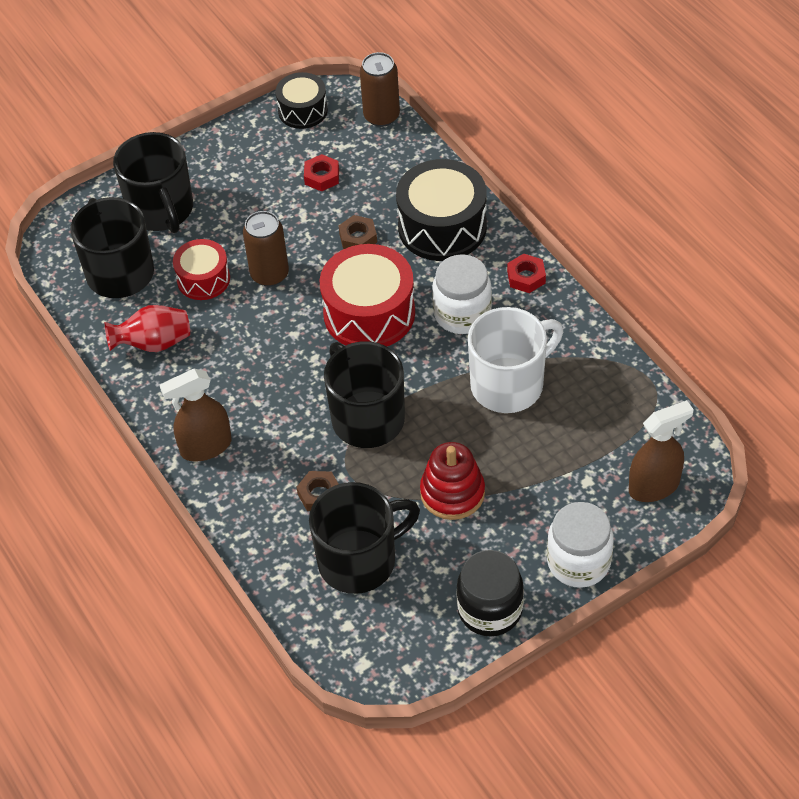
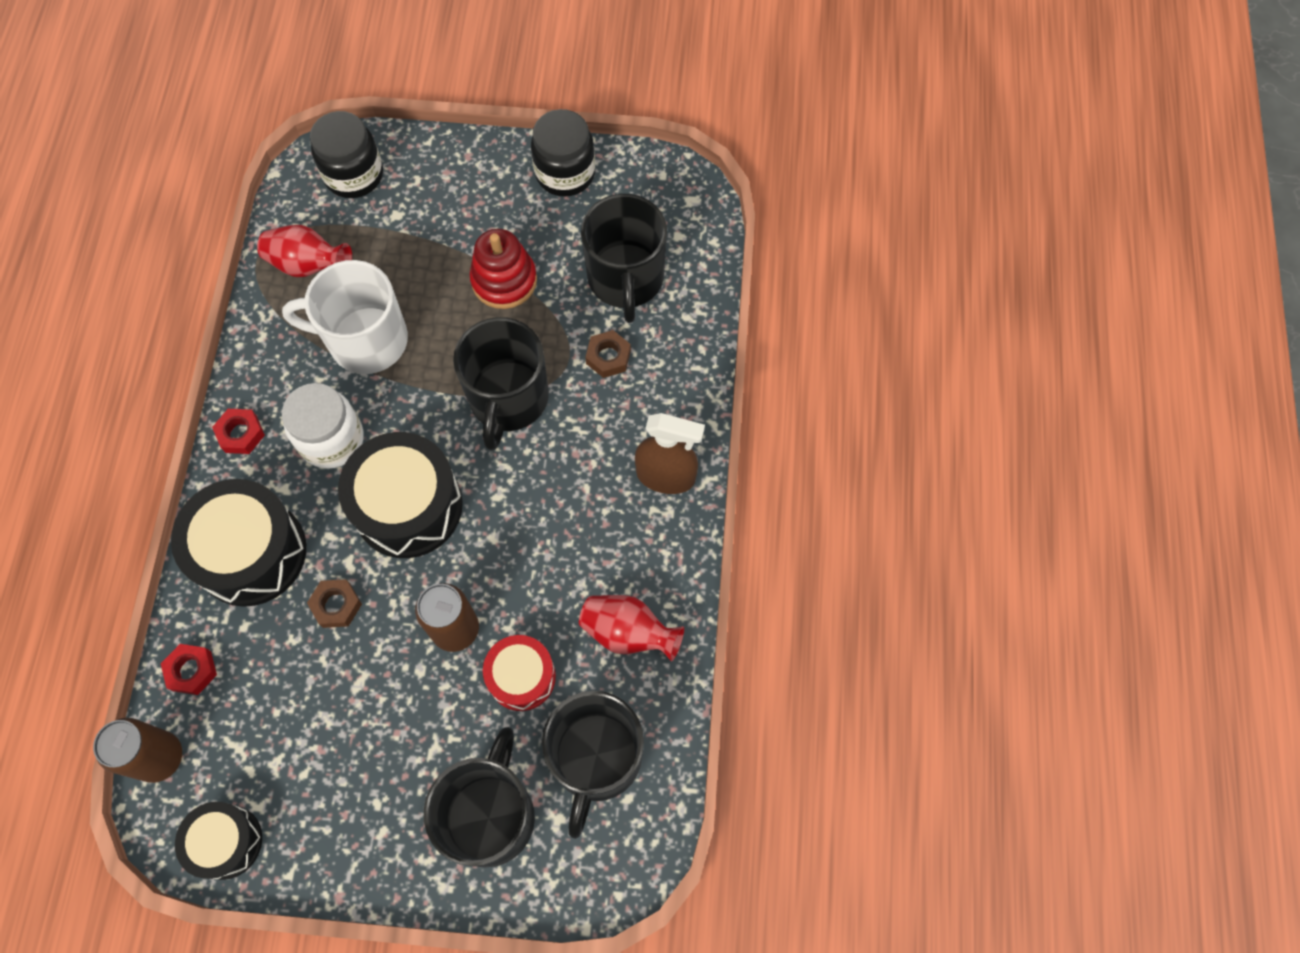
camera: 145 degrees left, 15 degrees up
red nut [304,154,339,192] -> red nut moved to [161,644,217,695]
black mug [309,482,420,594] -> black mug turned 105 degrees counterclockwise [581,194,667,323]
red drum [320,244,415,346] -> black drum [338,432,463,558]
white jar [547,502,614,588] -> none
brown spray bottle [629,400,694,502] -> black jar [310,111,383,198]
none -> red vase [257,225,352,277]

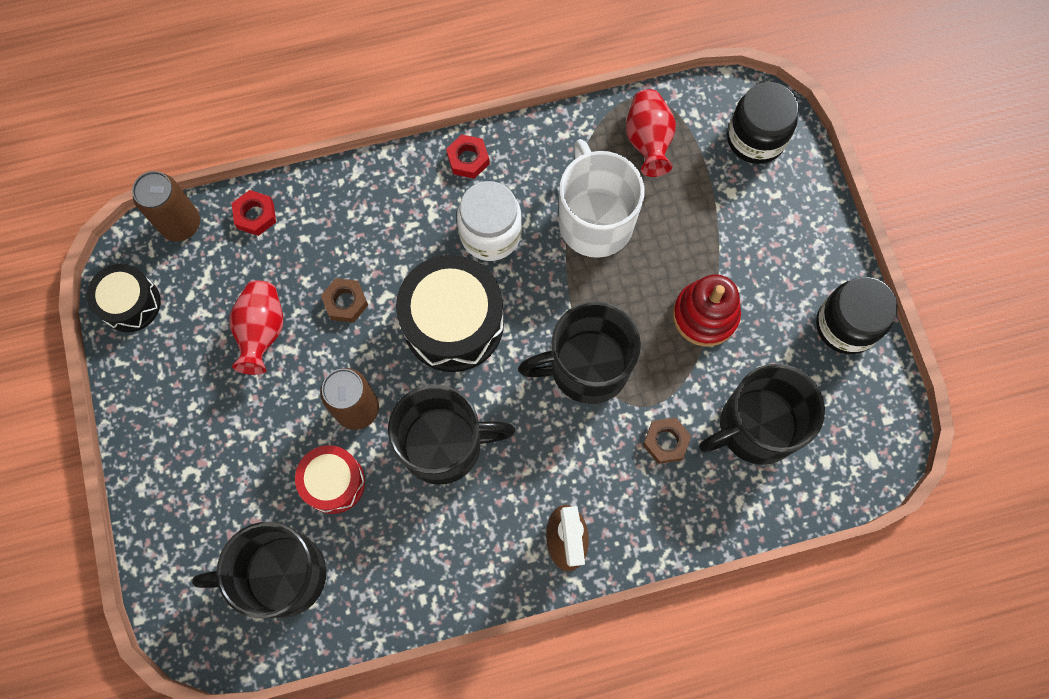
camera: 70 degrees right, 5 degrees up
black drum [171,479,306,607] -> none
black mug [424,727,535,867] -> black mug moved to [388,384,515,485]
red vase [579,595,684,661] -> red vase moved to [229,280,283,375]

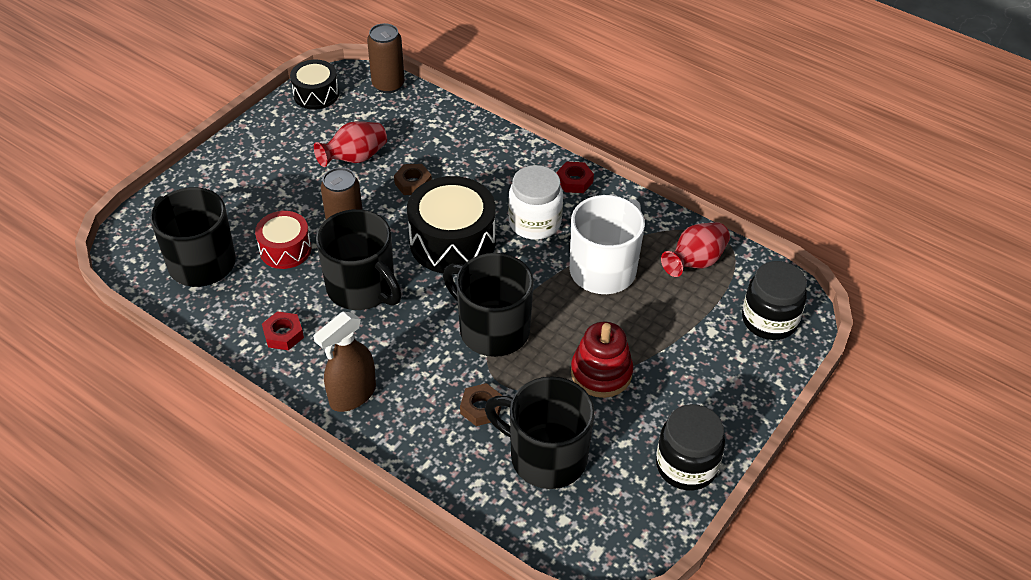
camera: 50 degrees right, 25 degrees down
red nut [232,190,276,236] -> red nut moved to [262,311,304,350]

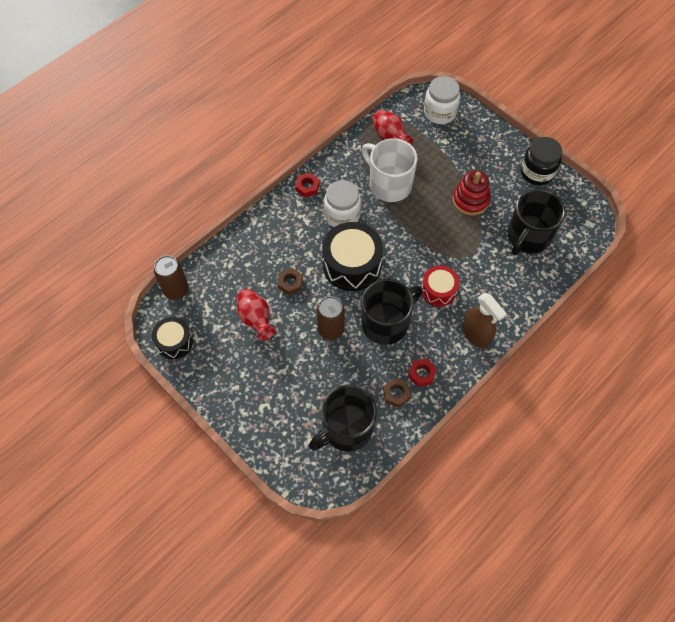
camera: 80 degrees left, 15 degrees up
red drum [255,211,311,269] -> red drum moved to [422,265,459,307]
black mug [443,253,534,357] -> none
brown nut [460,383,502,426] -> brown nut moved to [383,378,411,408]
black jar [742,261,807,340] -> white jar [424,76,460,124]

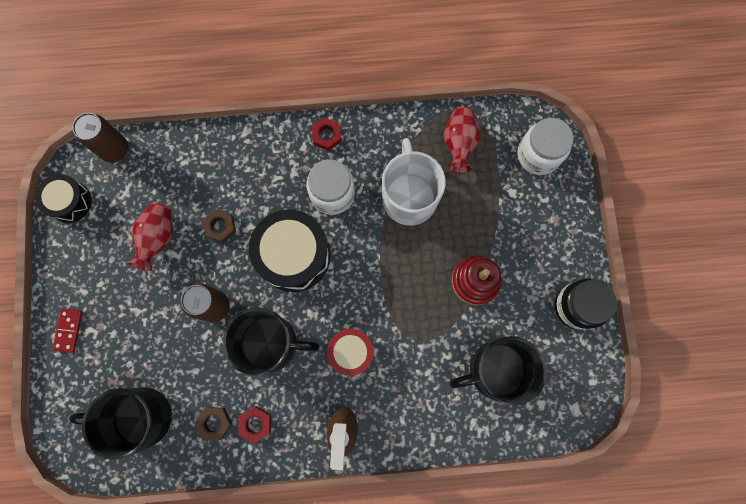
camera: 40 degrees right, 15 degrees up
none -> red domino [52,308,83,353]

